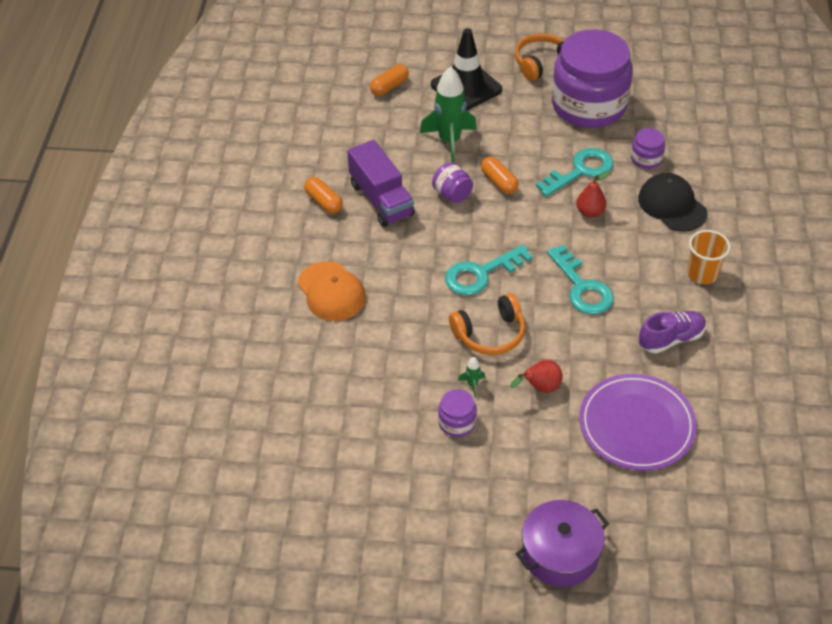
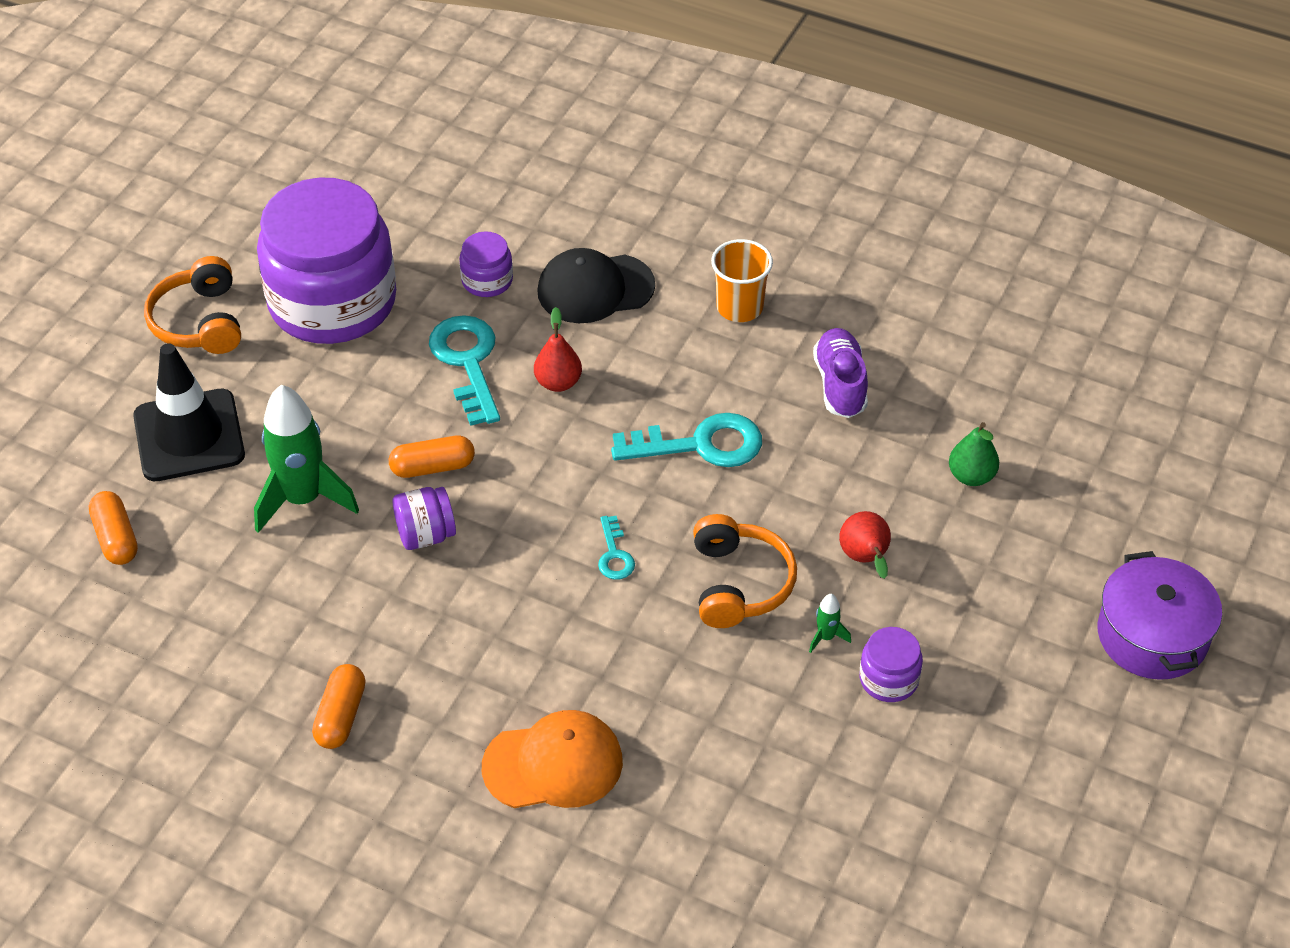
camera: 70 degrees left, 0 degrees up
orange capsule [304,177,343,214] -> orange capsule turned 60 degrees counterclockwise [312,664,366,749]
purple truck [347,140,415,227] -> none
turquoise key [445,245,533,295] -> turquoise key [598,516,635,580], size x0.51
purple plate [579,374,697,471] -> green pear [949,422,999,486]

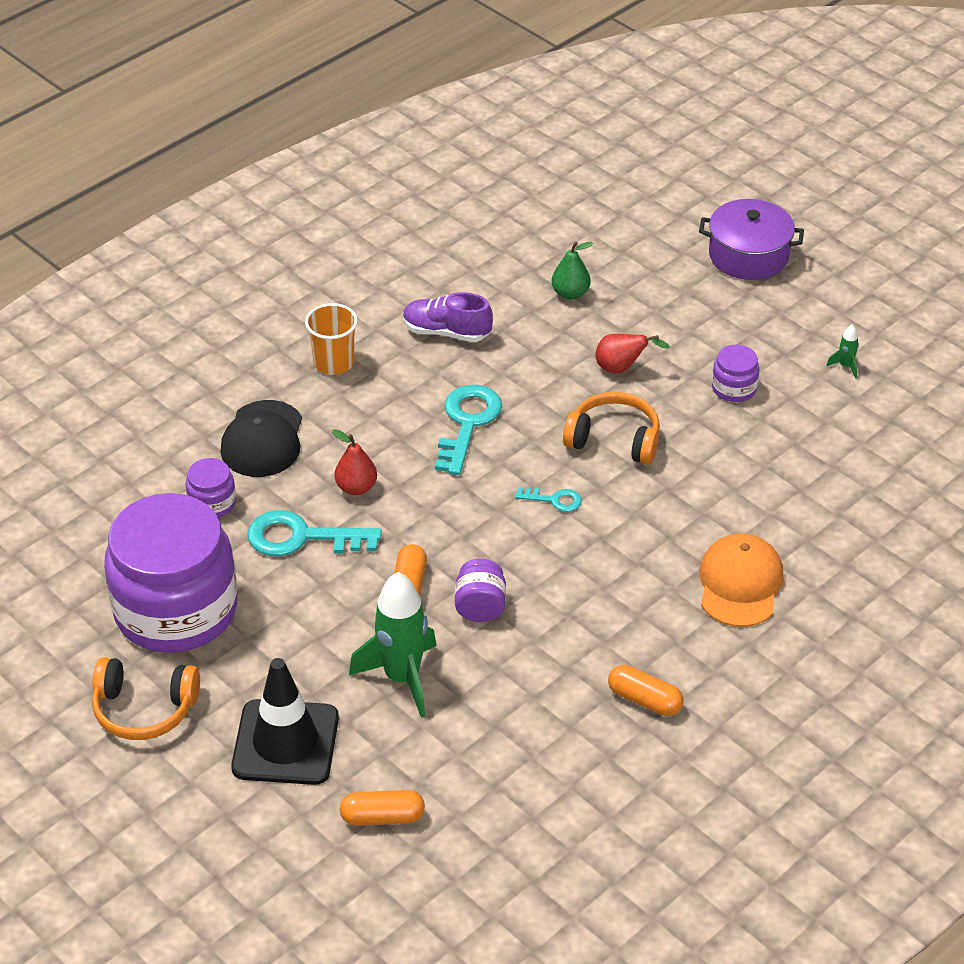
camera: 70 degrees left, 5 degrees down
green rocket [809,594,851,653] -> green rocket moved to [826,324,859,378]

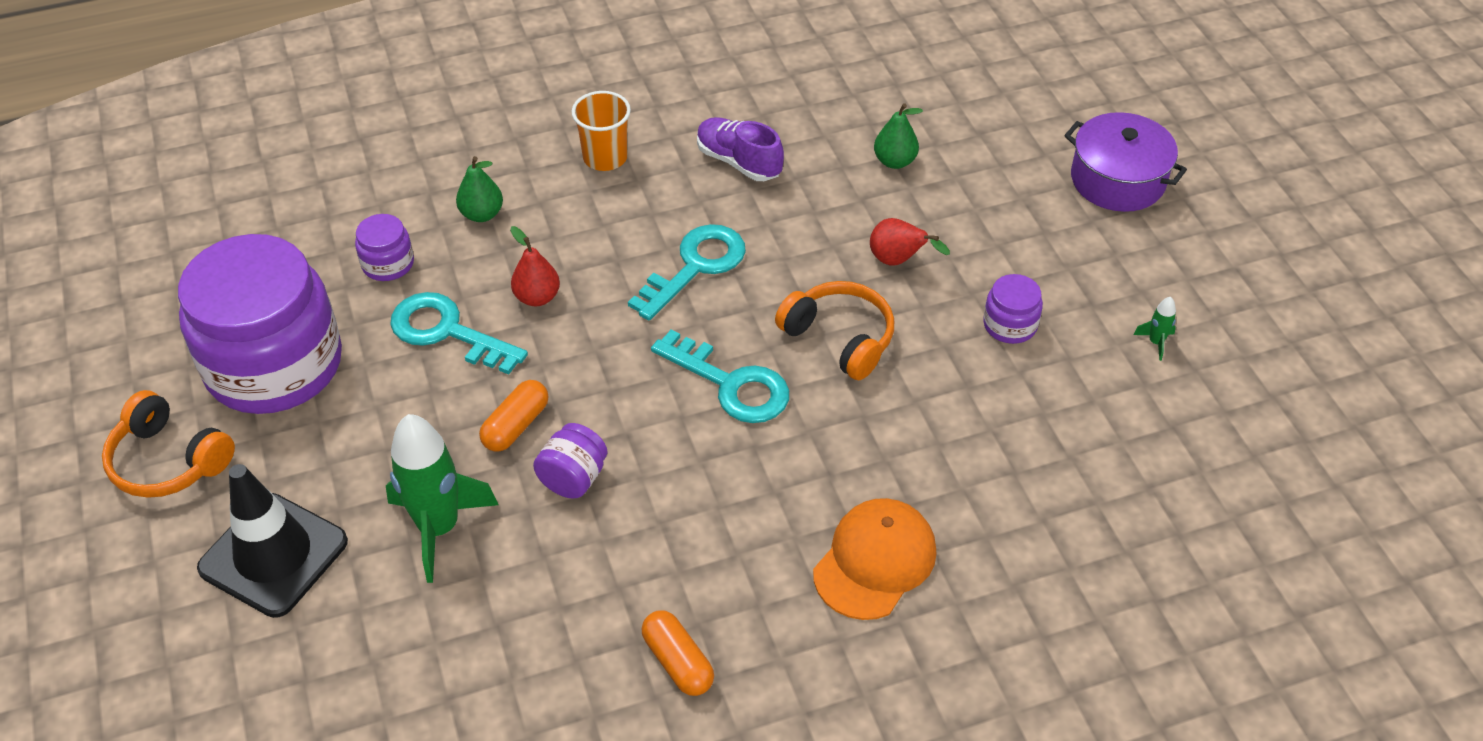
camera: 25 degrees right, 5 degrees up
black cap [220,400,302,477] -> green pear [456,156,503,222]
orange capsule [340,790,425,826] -> none
turquoise key [515,487,582,512] -> turquoise key [651,330,789,423], size x1.97

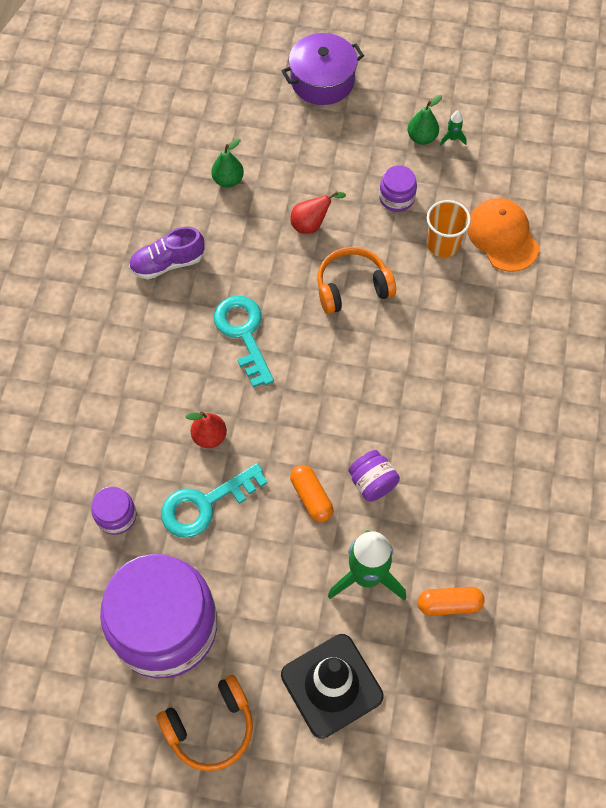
camera: 60 degrees left, 15 degrees up
green pear [456,156,503,222] -> green pear moved to [408,95,442,145]
orange cup [571,91,631,171] -> orange cup moved to [427,200,471,257]
orange capsule [642,610,714,696] -> orange capsule moved to [418,587,485,616]
turquoise key [651,330,789,423] -> none
orange cap [813,498,937,620] -> orange cap moved to [467,198,540,272]

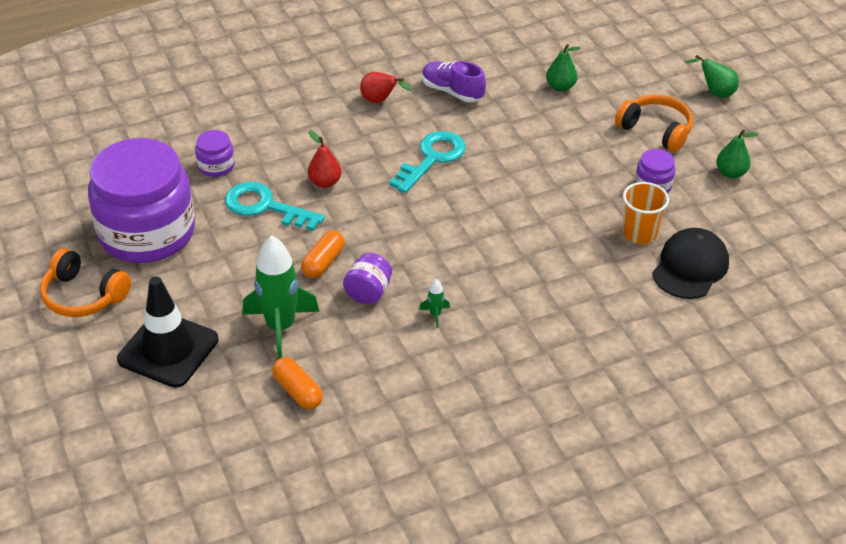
camera: 55 degrees right, 20 degrees down
purple pot [282,33,364,105] -> green pear [685,54,739,98]
red pear [290,191,346,234] -> red pear moved to [360,72,412,103]
orange headphones [317,247,396,314] -> orange headphones moved to [615,95,693,152]
green rocket [440,110,467,145] -> green rocket moved to [419,279,450,328]
orange cap [467,198,540,272] -> black cap [652,228,729,299]

